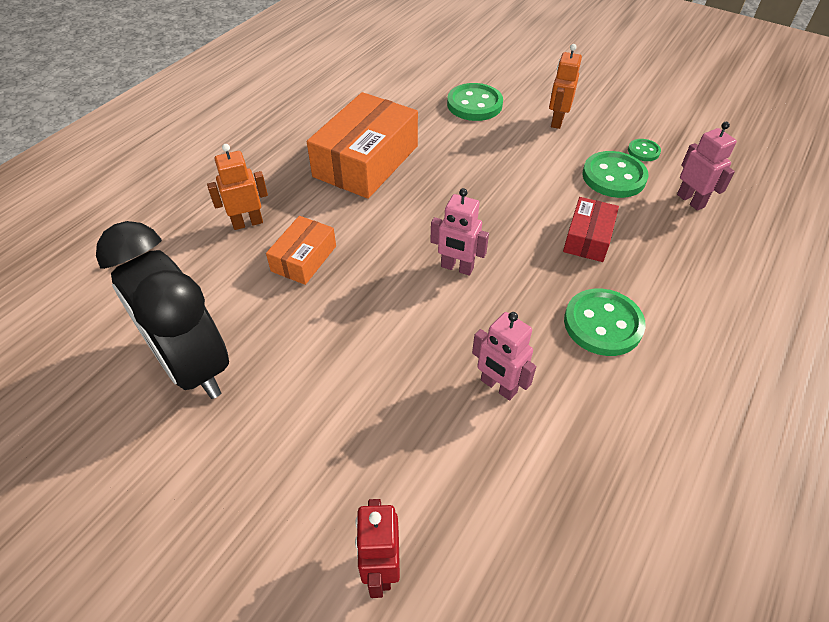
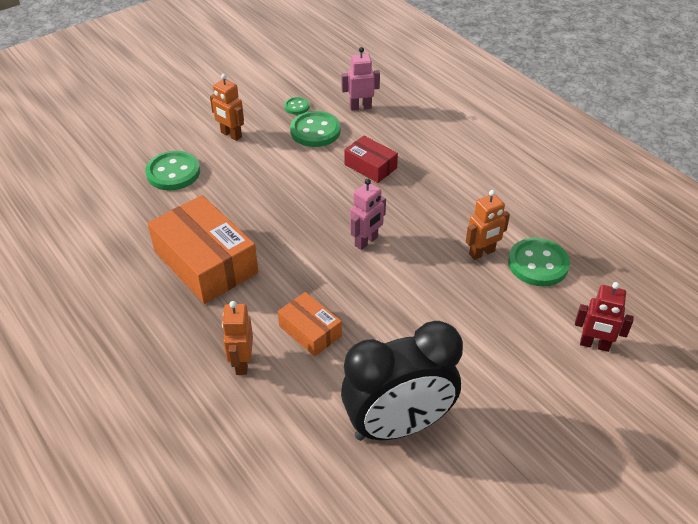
camera: 70 degrees left, 5 degrees down
pink robot [472,312,536,401] -> orange robot [466,190,510,260]
green button [564,288,645,356] -> green button moved to [508,238,570,286]

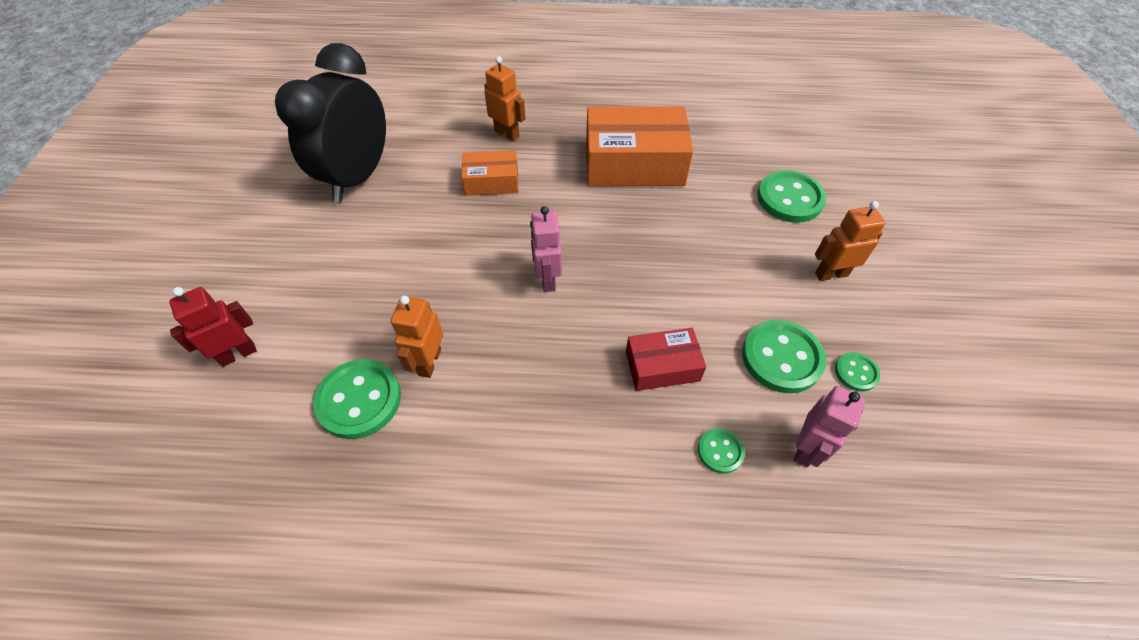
camera: 130 degrees right, 10 degrees up
none -> green button [698,428,745,474]

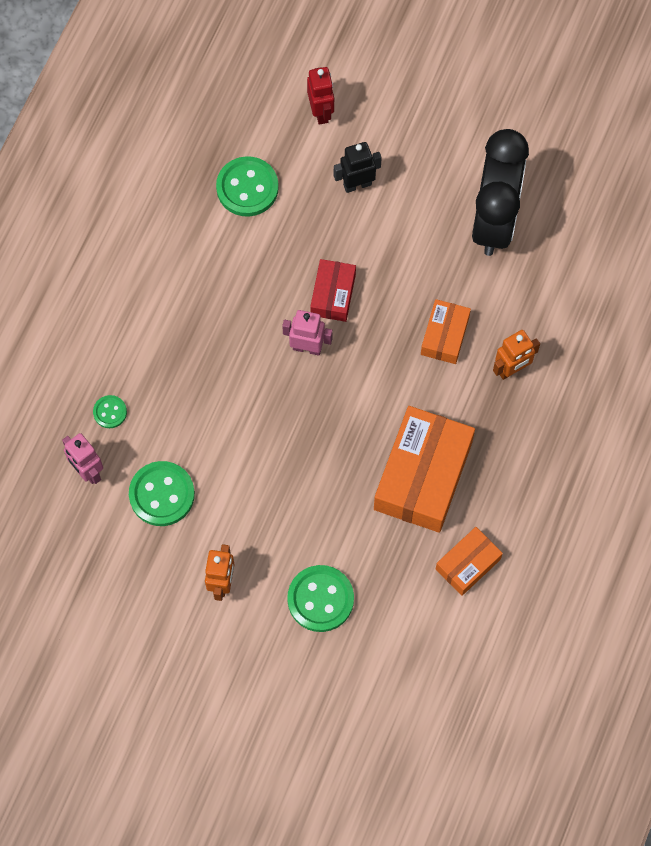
camera: 110 degrees right, 15 degrees up
black clock [275,43,386,202] -> black clock turned 60 degrees clockwise [472,129,529,256]
orange robot [391,295,443,378] -> none
red box [626,328,706,391] -> red box moved to [310,259,356,322]
green button [835,352,880,392] -> none
none -> black robot [334,142,382,193]
none -> orange box [436,527,503,596]

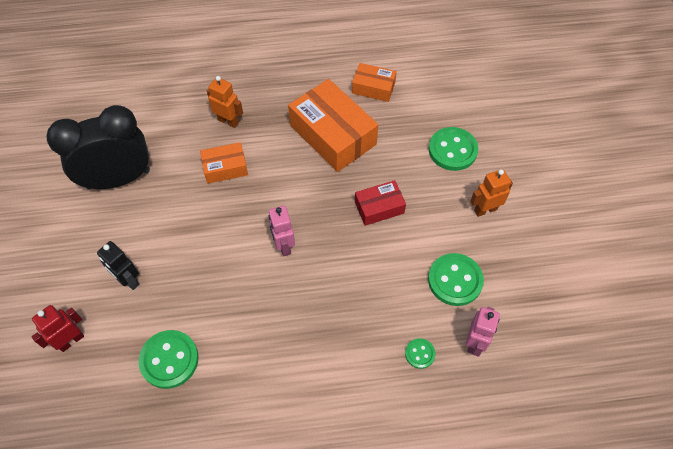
camera: 120 degrees left, 10 degrees down
red box [310,259,356,322] -> red box moved to [355,180,406,226]
orange box [374,406,475,533] -> orange box turned 60 degrees clockwise [288,79,378,172]

